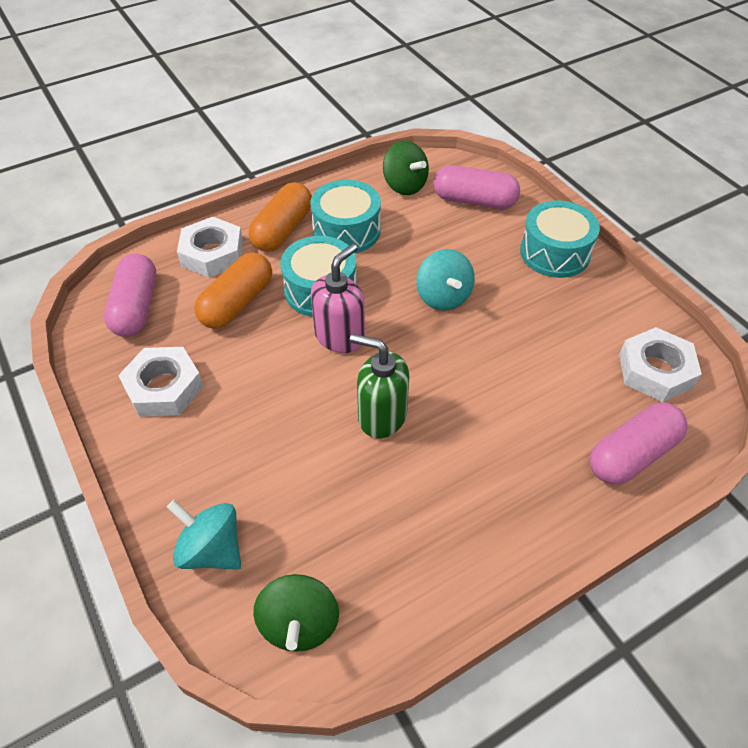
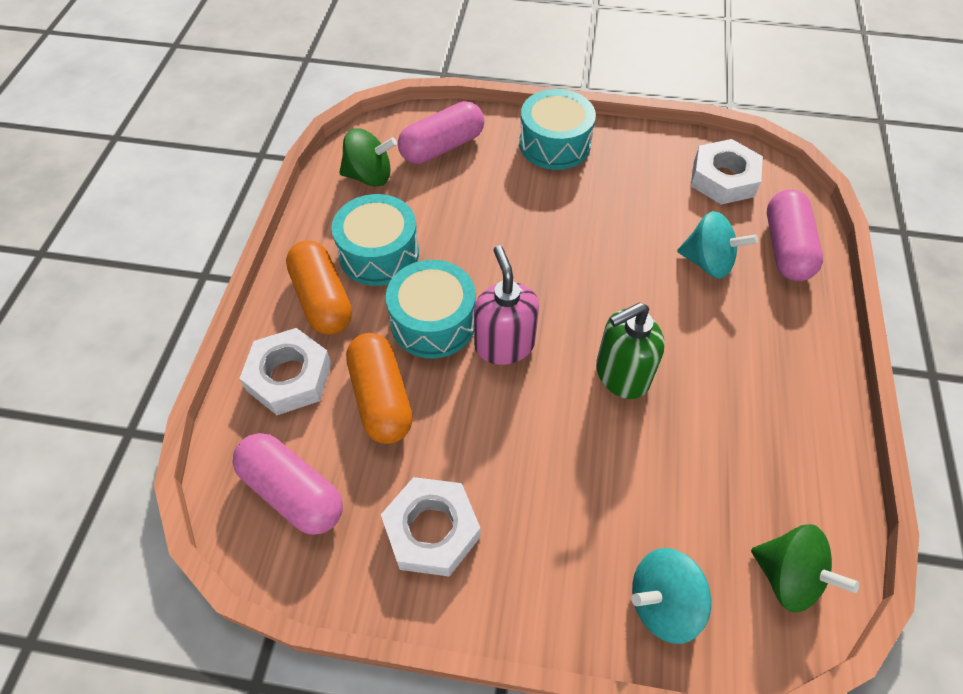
camera: 50 degrees left, 5 degrees up
turquoise spinning top [416,249,475,311] -> turquoise spinning top moved to [677,211,758,279]

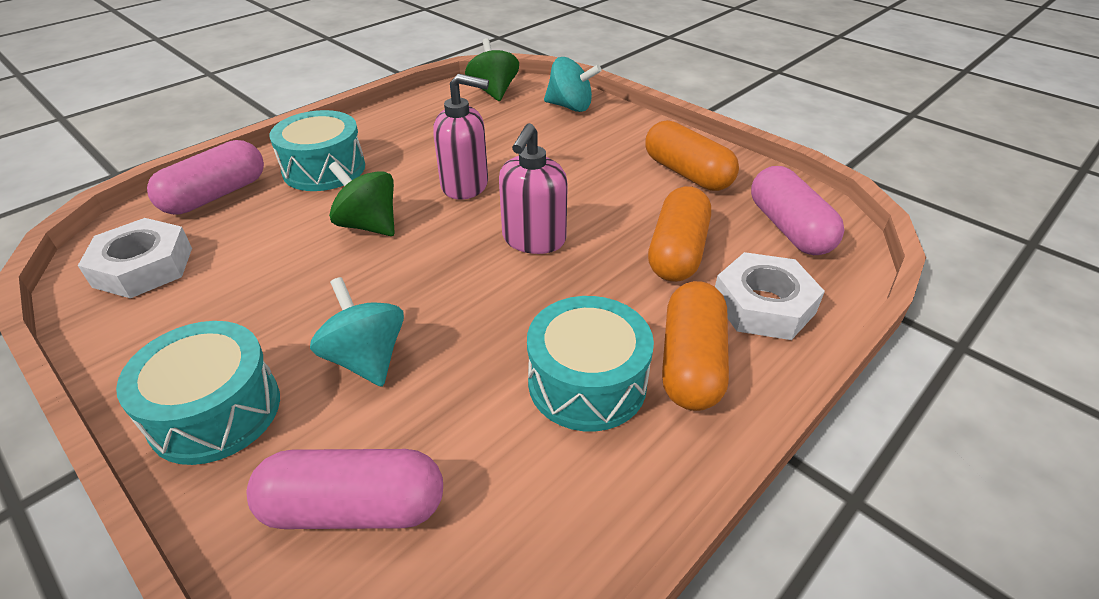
camera: 145 degrees left, 15 degrees down
green spinning top [339,128,397,187] -> green spinning top moved to [329,162,395,236]
white nut [381,477,481,577] -> orange capsule [645,120,739,191]
turquoise drum [386,260,476,359] -> turquoise drum moved to [270,110,365,191]
green soap dispenser [596,302,665,399] -> pink soap dispenser [433,74,489,200]
turquoise spinning top [677,211,758,279] -> turquoise spinning top moved to [310,277,404,387]

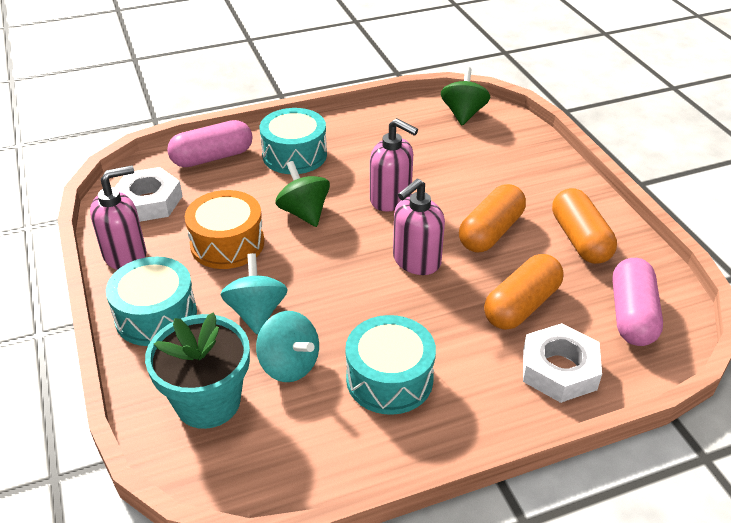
camera: 25 degrees right, 0 degrees up
pink capsule [247,449,443,529] -> turquoise flower pot [145,312,250,429]
turquoise spinning top [544,57,602,112] -> turquoise spinning top moved to [256,311,319,382]
orange capsule [662,281,729,411] -> orange capsule moved to [459,184,526,252]
none -> pink soap dispenser [90,165,146,270]
none -> orange drum [185,190,264,269]

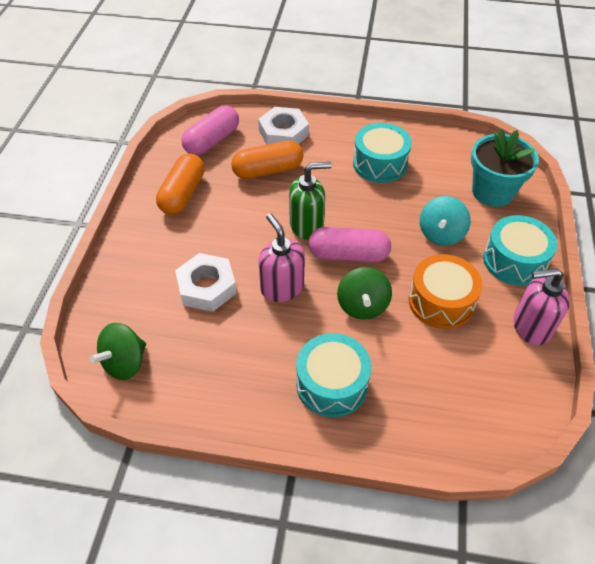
camera: 150 degrees left, 10 degrees up
white nut [114,167,183,222] -> white nut moved to [175,253,237,312]
pink capsule [167,120,252,167] -> pink capsule moved to [308,227,391,262]
turquoise spinning top [256,311,319,382] -> none
pink soap dispenser [393,179,445,275] -> green soap dispenser [289,162,332,240]
orange capsule [459,184,526,252] -> none

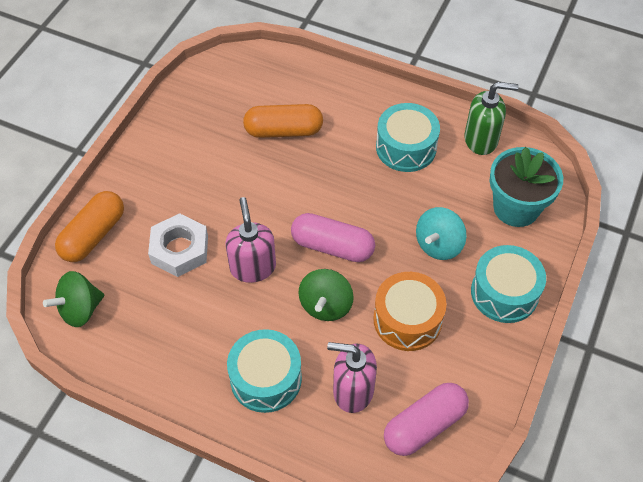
camera: 15 degrees right, 5 degrees up
orange capsule [156,153,205,215] -> orange capsule moved to [55,191,124,262]
pink capsule [182,106,239,155] -> pink capsule moved to [384,383,469,456]
white nut [258,107,309,145] -> none
green soap dispenser [289,162,332,240] -> green soap dispenser moved to [464,82,519,155]
pink soap dispenser [513,268,570,345] -> pink soap dispenser moved to [327,342,377,413]

